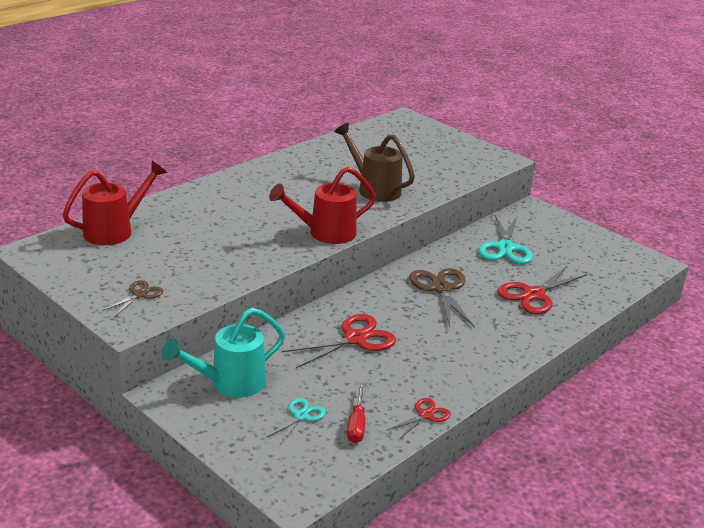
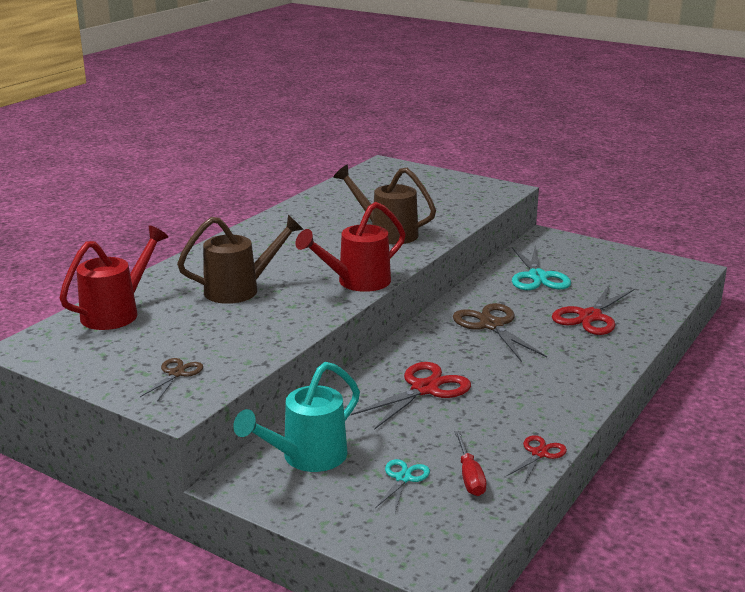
camera: 10 degrees left, 5 degrees down
none -> brown watering can [177,214,304,304]

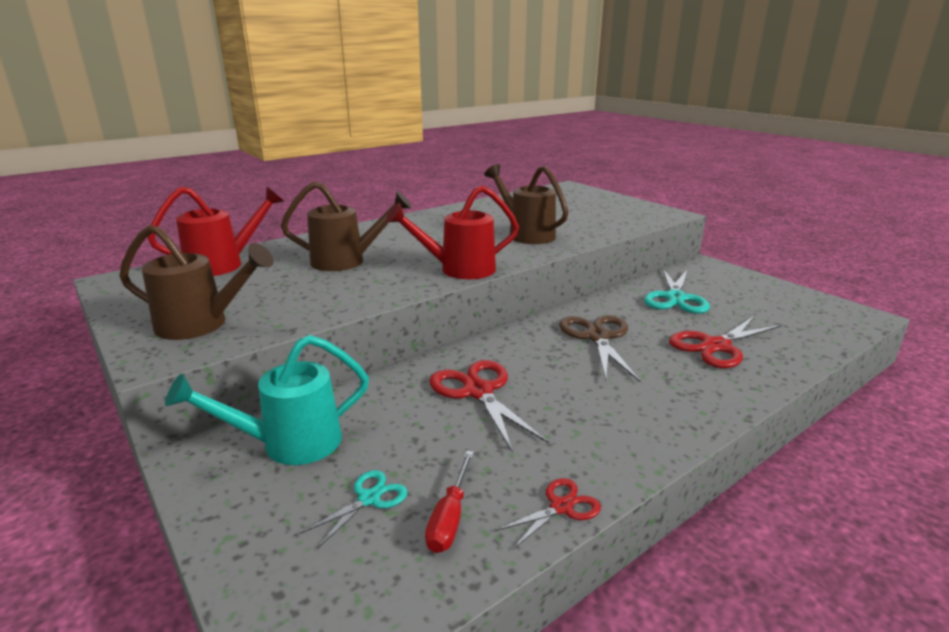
camera: 20 degrees right, 0 degrees up
brown scissors [140,358,203,402] -> brown watering can [119,225,274,340]
red scissors [351,362,471,430] -> red scissors turned 90 degrees counterclockwise [429,360,549,453]

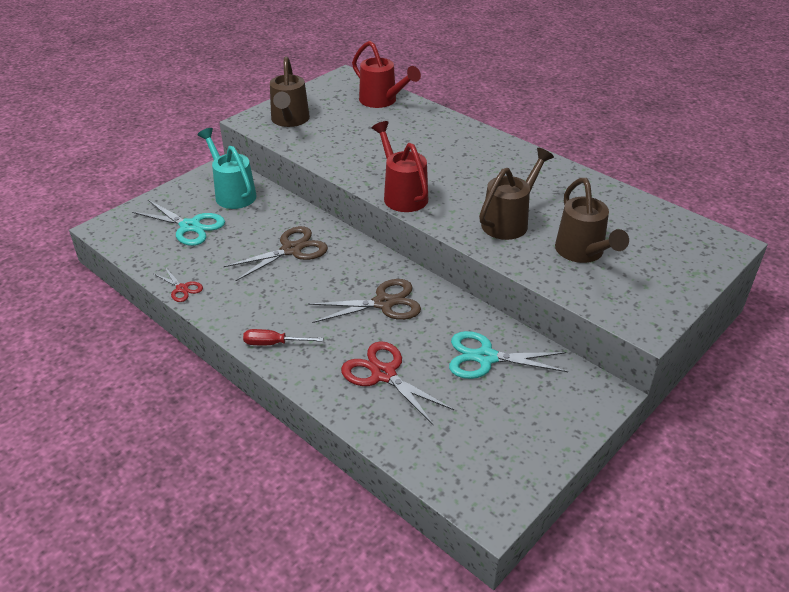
camera: 80 degrees right, 15 degrees up
brown watering can [281,181,412,271] -> brown watering can moved to [555,178,629,263]
turquoise scissors [300,470,408,549] -> turquoise scissors [132,200,225,246], size x1.81
red screwdriver [425,451,474,553] -> red screwdriver moved to [243,329,323,345]
red scissors [429,360,549,453] -> brown scissors [224,226,328,281]

